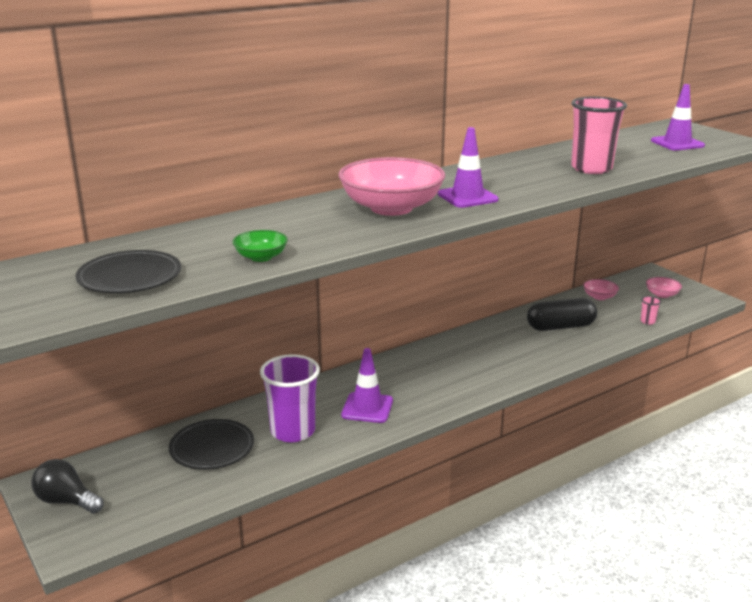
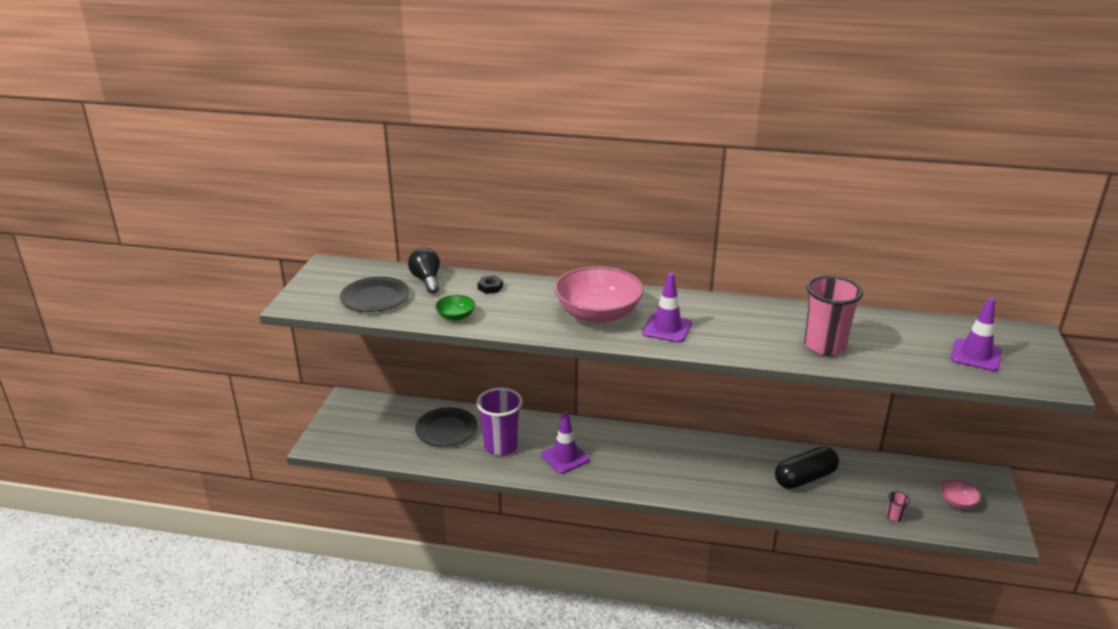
camera: 45 degrees right, 5 degrees up
black light bulb [31,459,104,514] -> black light bulb moved to [408,248,440,294]
black capsule [527,298,597,331] -> black capsule turned 60 degrees counterclockwise [775,446,839,489]
pink bowl [583,279,619,300] -> none
none -> black nut [478,275,503,294]

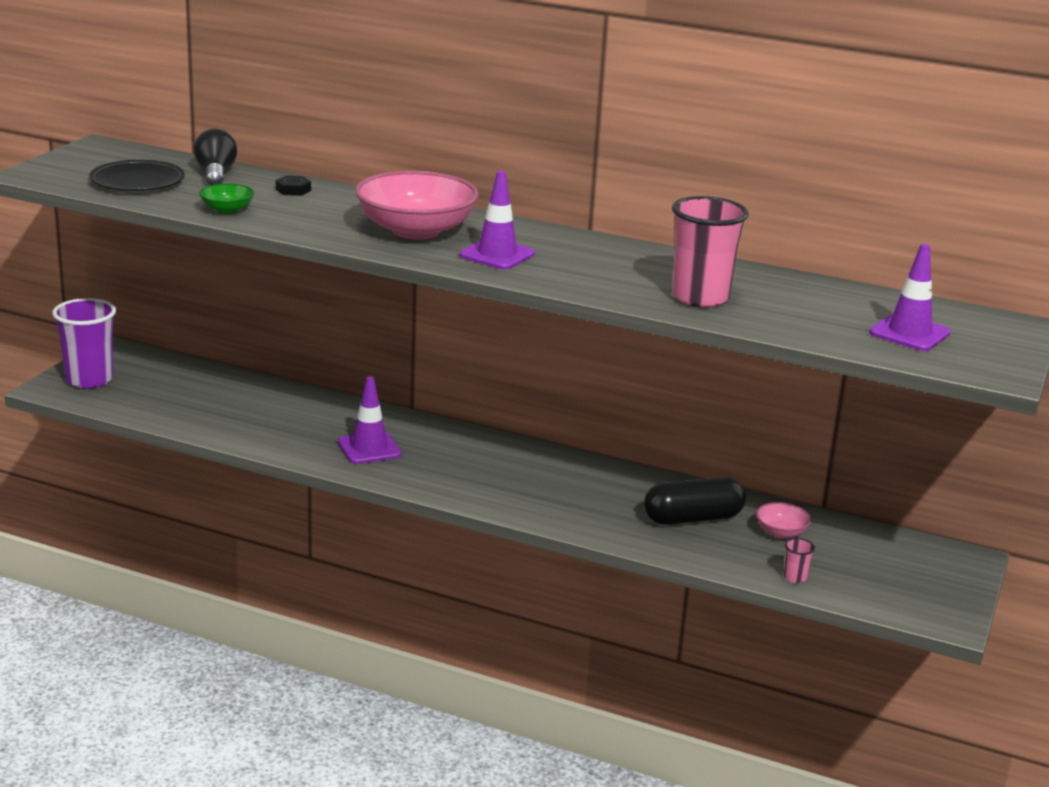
camera: 10 degrees right, 5 degrees down
black plate [415,407,478,447] -> none
purple cup [476,388,523,456] -> purple cup moved to [52,298,116,389]
pink bowl [940,480,981,509] -> pink bowl moved to [756,502,811,538]

